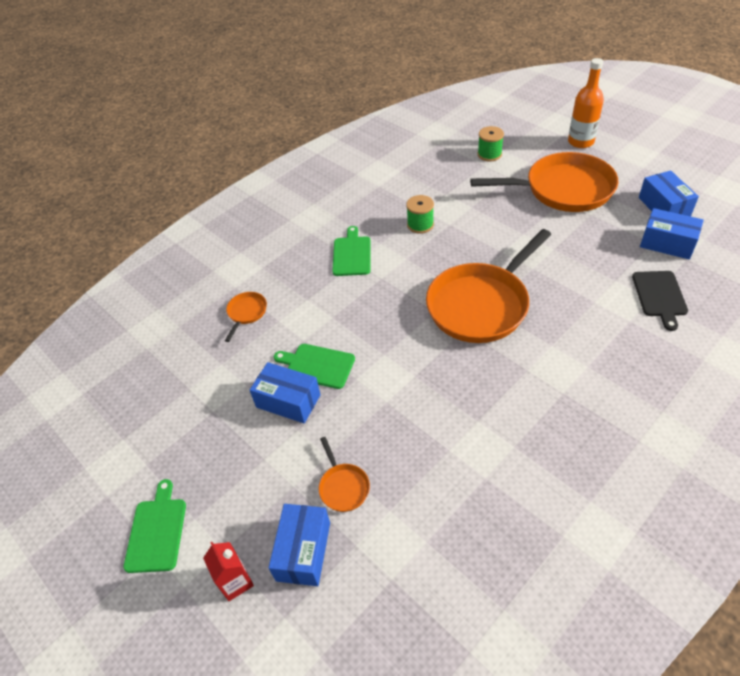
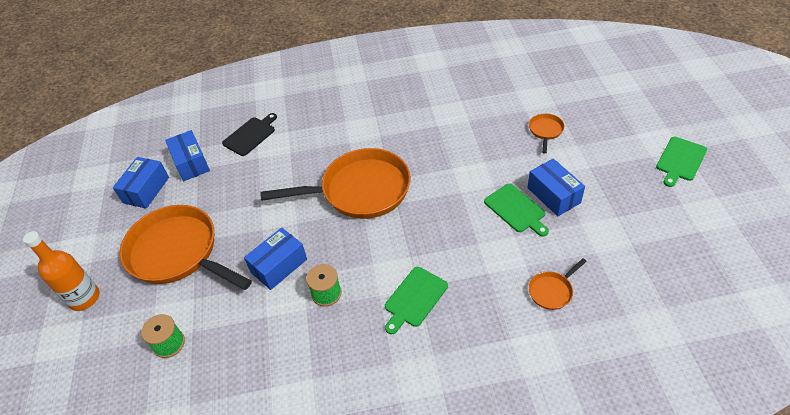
camera: 145 degrees left, 0 degrees up
red carton [203,542,254,601] -> none
blue box [268,504,330,586] -> blue box moved to [244,227,307,290]

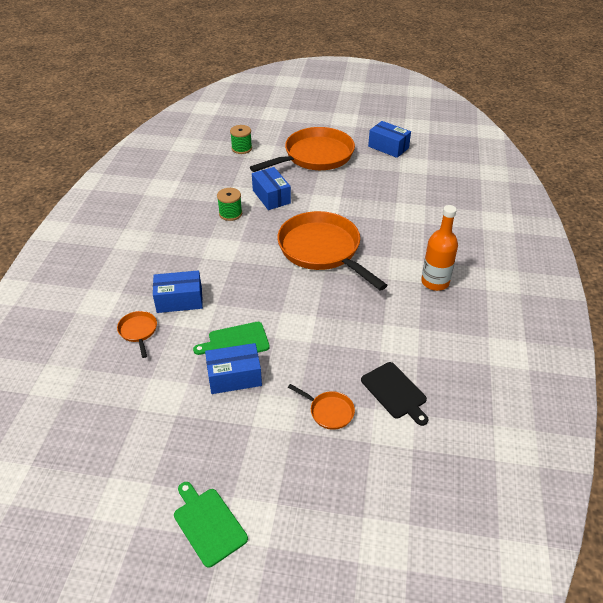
camera: 105 degrees right, 5 degrees down
orange bottle [23,231,100,311] -> orange bottle moved to [421,205,458,291]
blue box [165,130,210,181] -> blue box moved to [153,270,203,313]
black cutting board [222,113,277,156] -> black cutting board moved to [361,362,428,426]
orange pan [260,148,411,219] -> orange pan turned 135 degrees clockwise [277,211,387,291]
green cutting board [385,267,448,334] -> none

